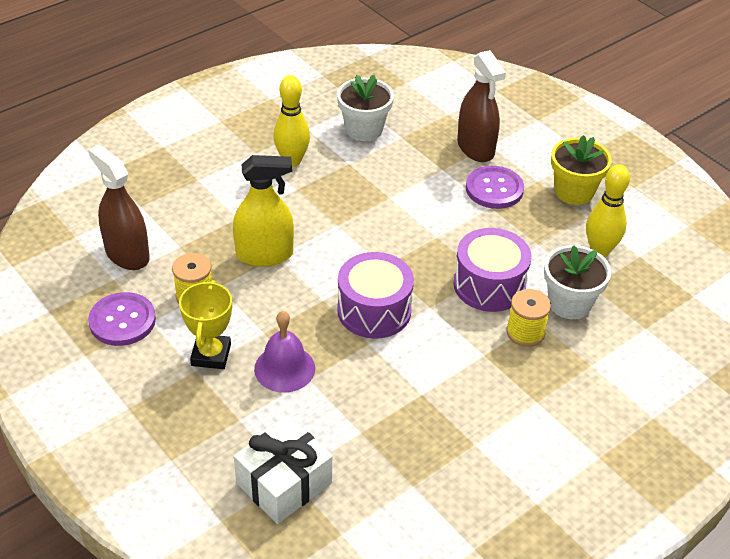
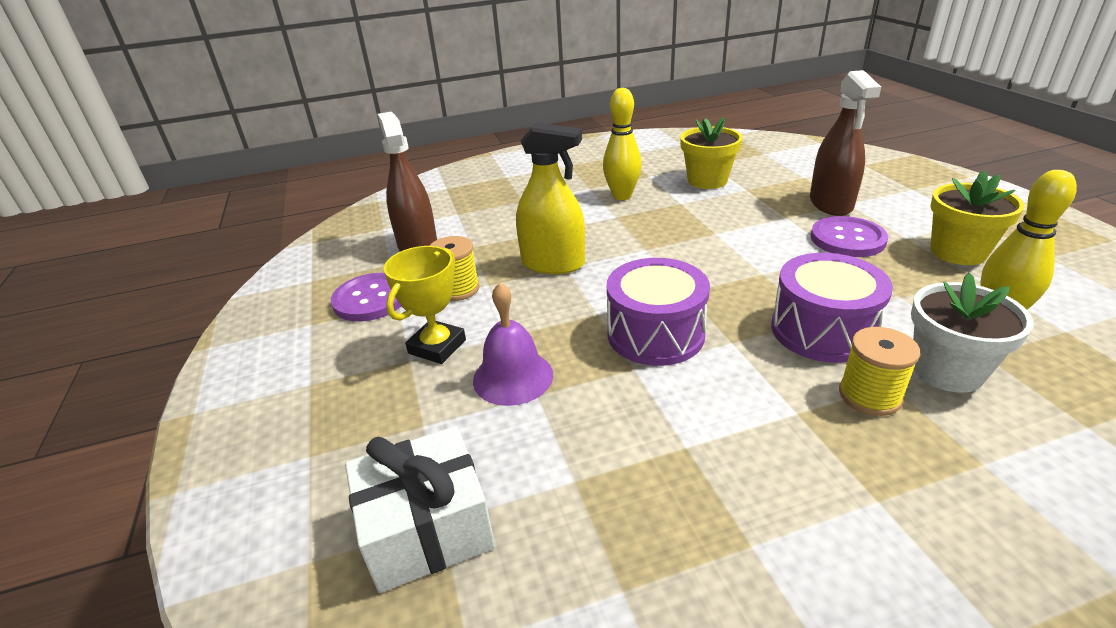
camera: 25 degrees right, 10 degrees down
white flower pot [337,75,394,141] -> yellow flower pot [680,117,743,189]

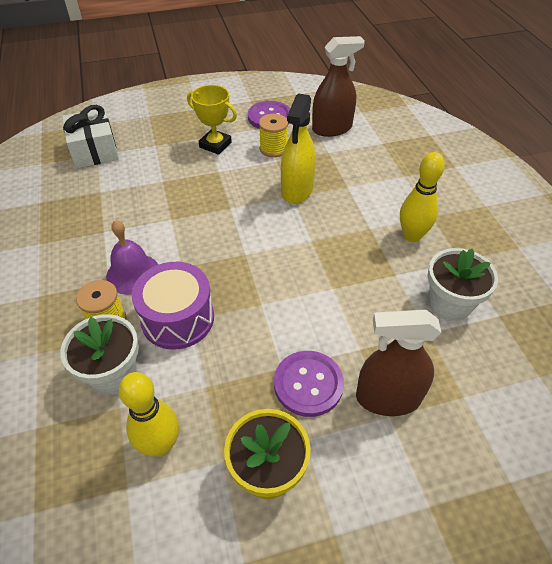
camera: 90 degrees right, 15 degrees up
purple bell [473,283,553,406] -> purple bell moved to [106,220,158,295]
purple drum [607,258,710,366] -> none
yellow flower pot [680,117,743,189] -> white flower pot [428,248,498,321]

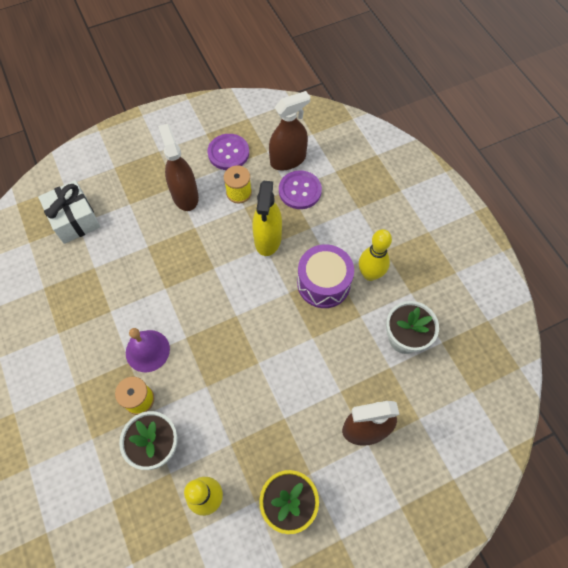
camera: 10 degrees left, 15 degrees up
purple drum [132,262,214,350] -> purple drum moved to [297,244,354,308]
yellow trophy [187,85,237,155] -> brown spray bottle [158,124,199,211]
purple button [274,351,344,417] -> purple button moved to [279,170,322,209]

